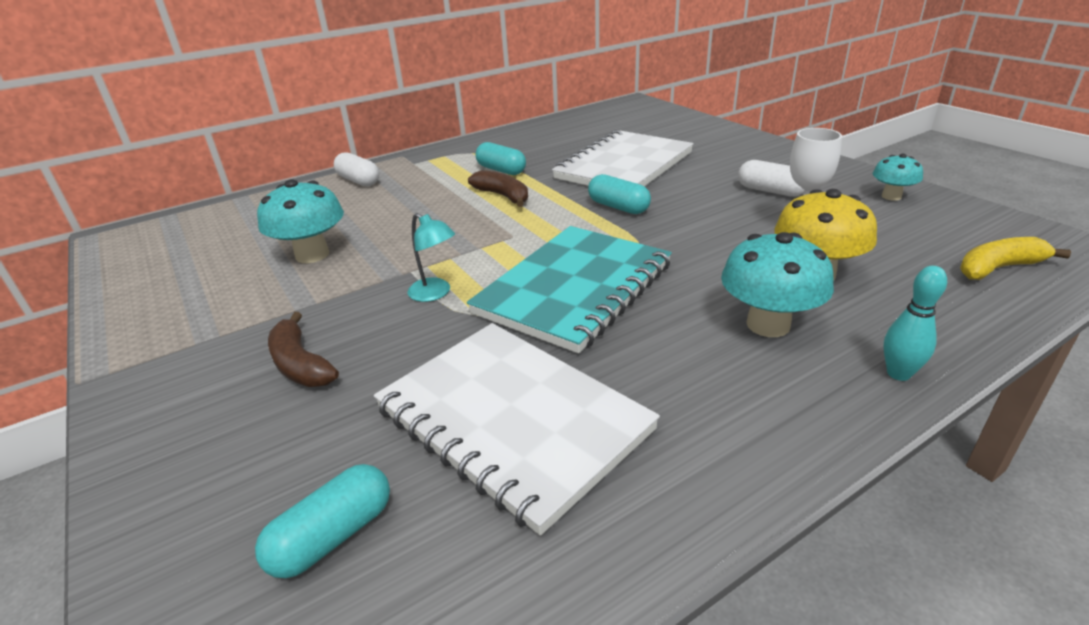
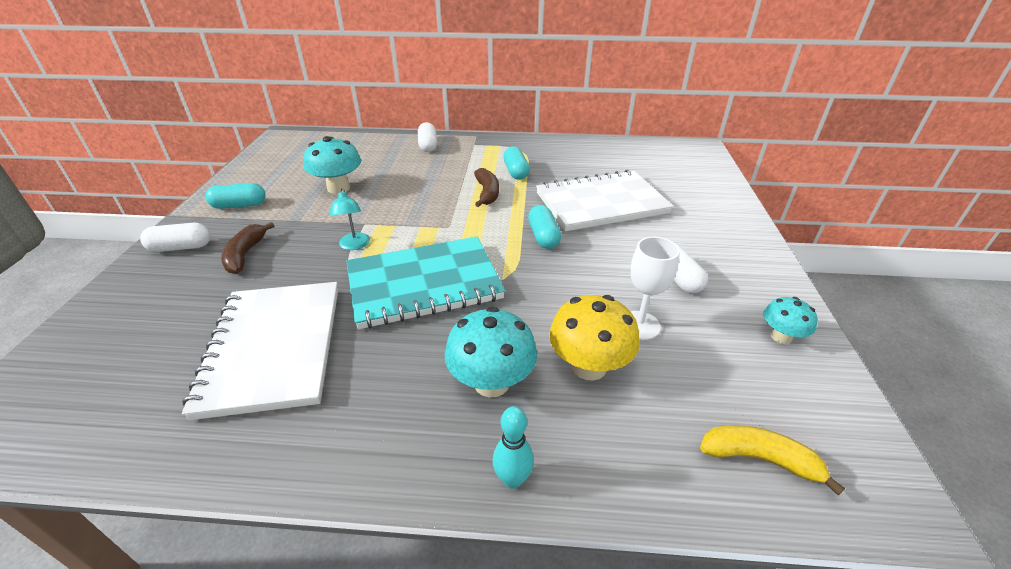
camera: 35 degrees right, 5 degrees up
turquoise capsule [255,464,390,578] -> turquoise capsule moved to [205,183,266,209]
none -> white capsule [140,223,211,252]

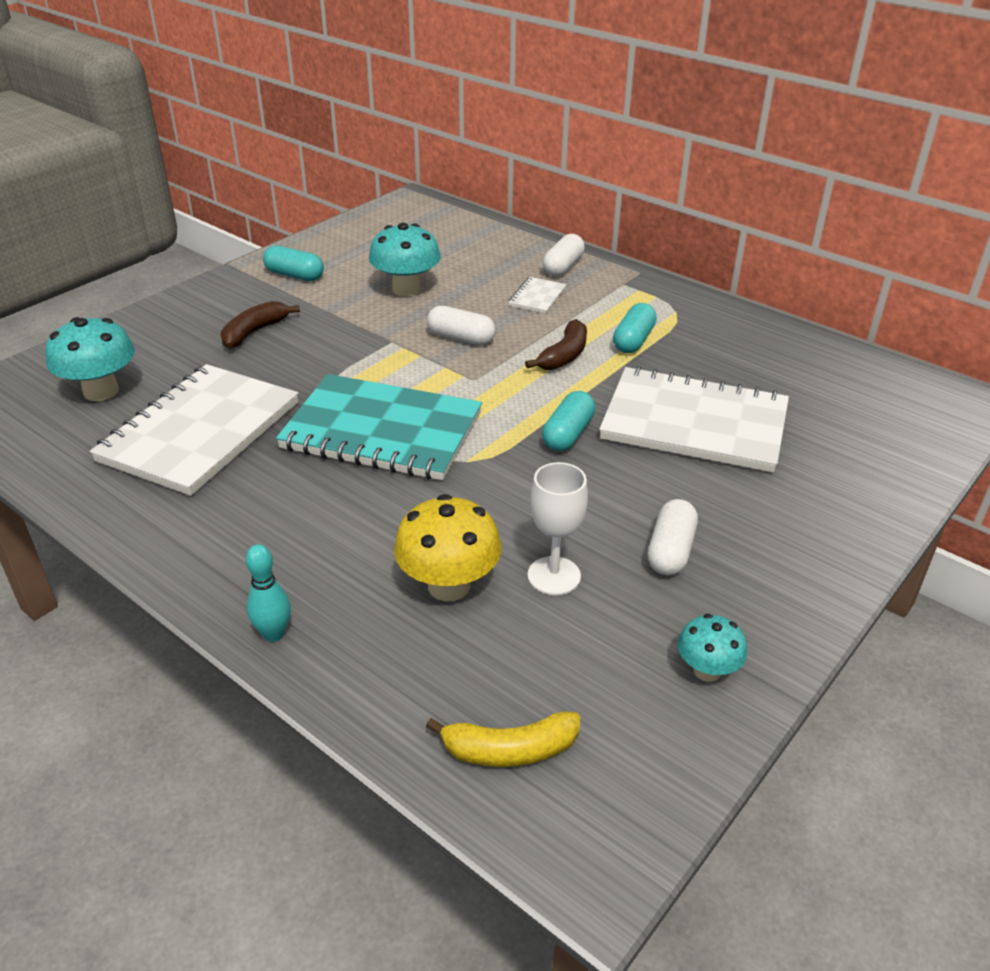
camera: 35 degrees right, 0 degrees up
white capsule [140,223,211,252] -> white capsule moved to [427,306,496,345]
turquoise lamp [329,189,370,250] -> none
turquoise mushroom [445,307,537,397] -> turquoise mushroom moved to [45,317,135,401]
yellow banana [700,425,845,495] -> yellow banana turned 120 degrees clockwise [426,711,580,767]
none -> white notebook [508,277,567,314]

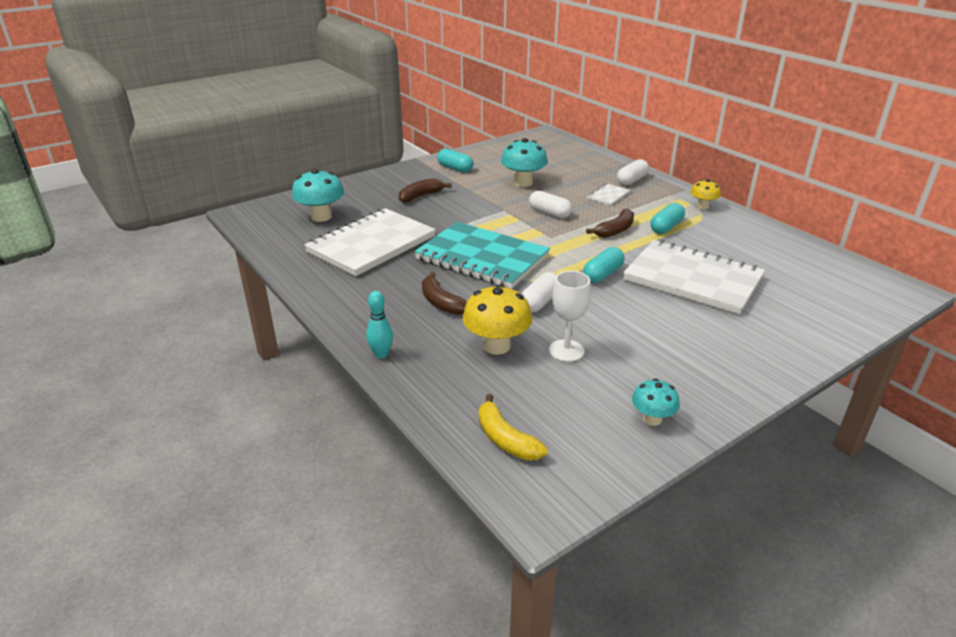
camera: 15 degrees right, 5 degrees down
yellow banana [426,711,580,767] -> yellow banana turned 45 degrees clockwise [479,394,548,460]
white capsule [647,499,698,576] -> white capsule moved to [522,272,557,312]
none -> brown banana [422,272,467,315]
none -> yellow mushroom [690,179,721,210]

